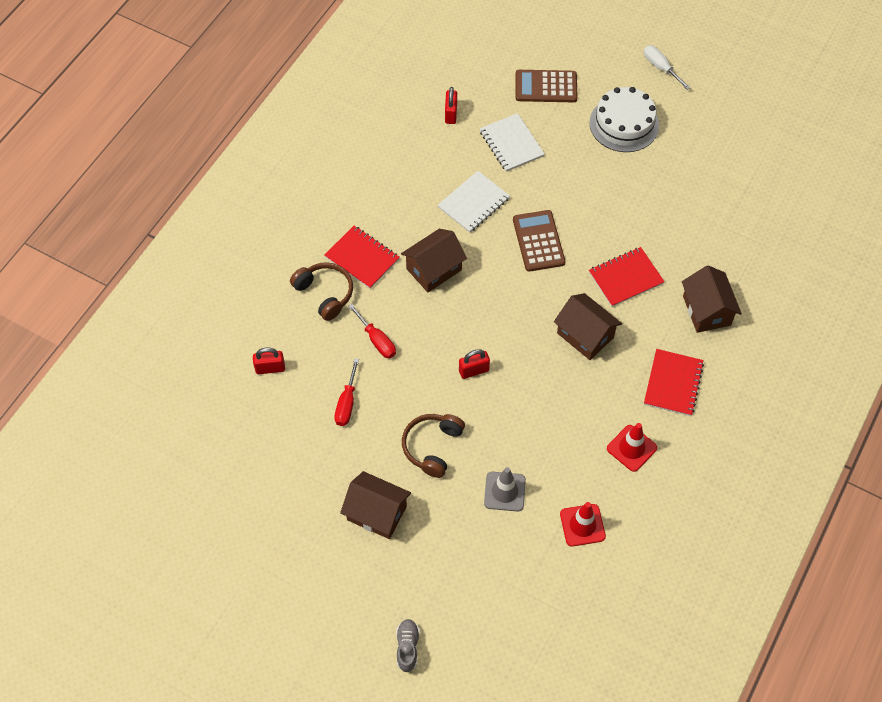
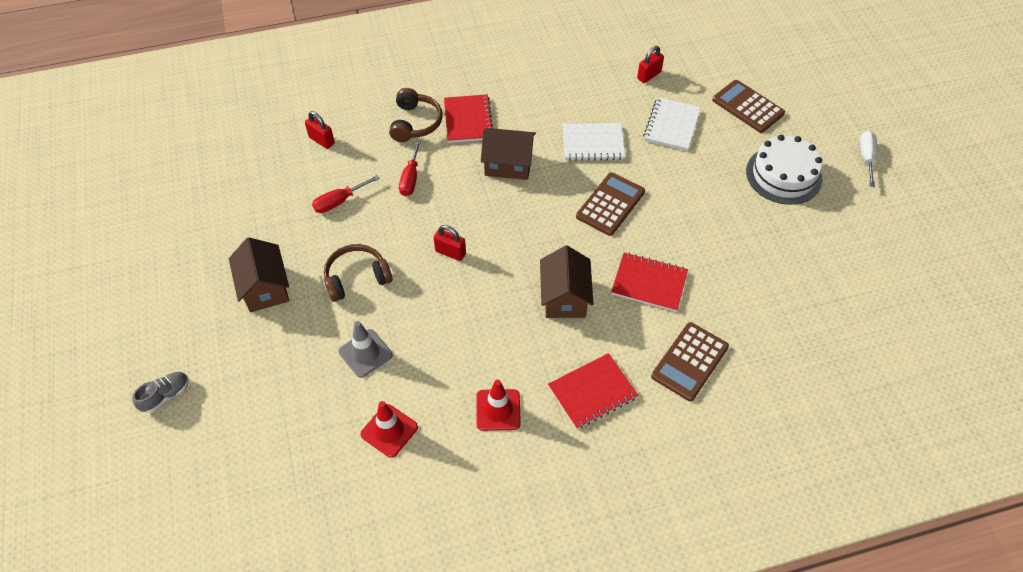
camera: 45 degrees right, 5 degrees down
brown house [682,266,742,333] -> brown calculator [651,322,729,401]

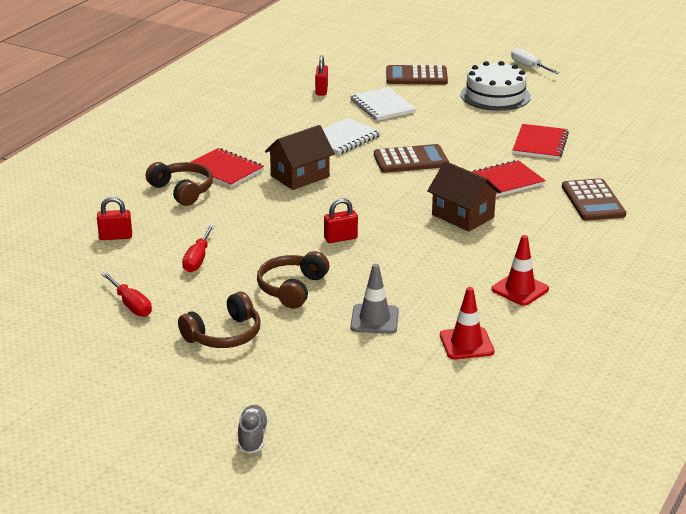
camera: 45 degrees left, 25 degrees down
brown house [229,237,289,313] -> brown headphones [178,292,261,348]
red screwdriver [399,140,421,196] -> red screwdriver moved to [101,272,152,317]
red notebook [548,353,638,429] -> red notebook moved to [513,124,569,159]
brown calculator [576,172,645,236] -> brown calculator turned 90 degrees clockwise [374,144,449,173]

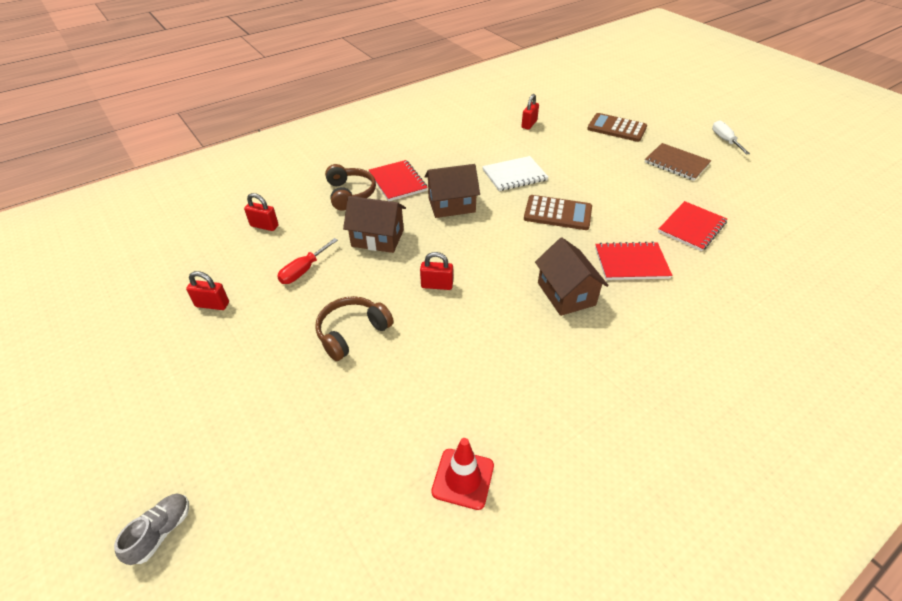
camera: 25 degrees right, 15 degrees up
red screwdriver [101,272,152,317] -> red padlock [186,271,229,310]
brown headphones [178,292,261,348] -> none
white notebook [350,87,416,121] -> none
grey traffic cone [350,264,399,334] -> none
white cake [461,61,531,111] -> brown notebook [645,143,711,181]
red traffic cone [491,235,549,306] -> none
brown calculator [562,178,626,221] -> none
none -> brown house [343,196,406,253]

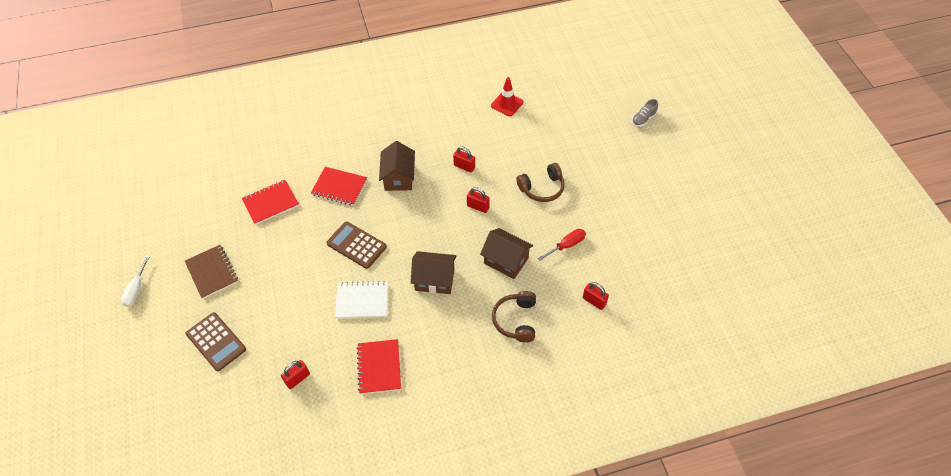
camera: 160 degrees left, 10 degrees up
red padlock [186,271,229,310] -> red padlock moved to [453,146,475,172]
red notebook [369,160,428,201] -> red notebook moved to [357,339,401,394]

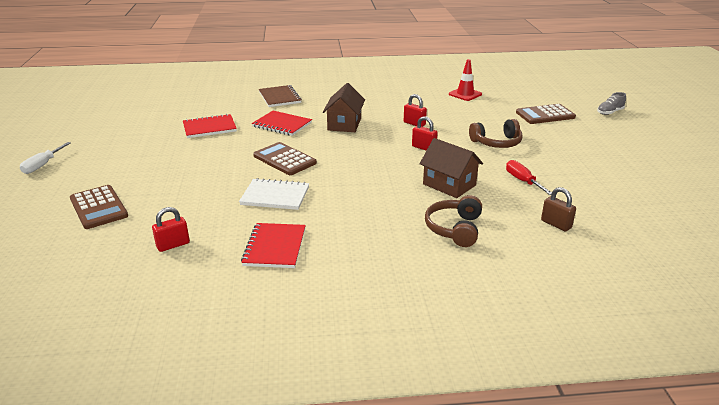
camera: 10 degrees right, 25 degrees down
brown notebook [185,245,238,299] -> brown notebook moved to [259,85,302,107]
brown house [411,251,457,294] -> none
red screwdriver [538,229,586,261] -> red screwdriver turned 90 degrees counterclockwise [506,160,552,195]
red padlock [583,282,609,310] -> brown padlock [541,187,576,232]
none -> brown calculator [516,104,576,124]

